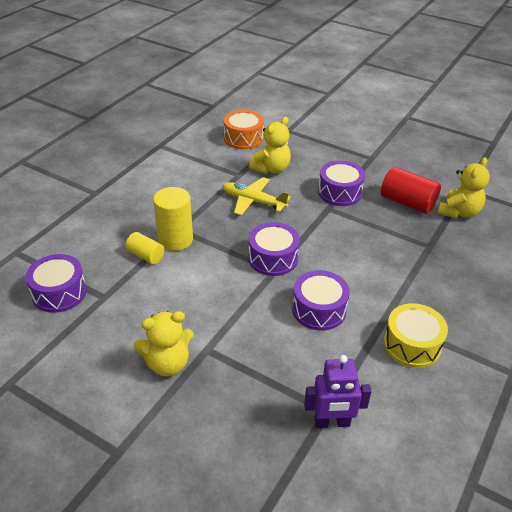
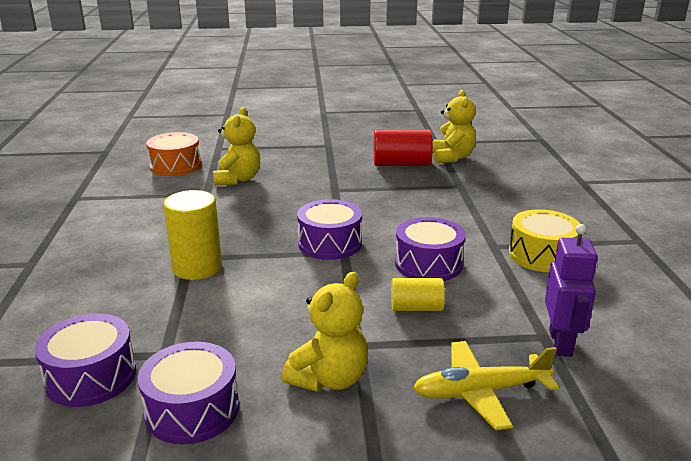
camera: 35 degrees left, 15 degrees down
yellow cylinder [126,232,165,264] -> yellow cylinder moved to [391,278,445,311]
yellow plane [222,177,291,216] -> yellow plane moved to [413,341,559,430]
purple robot [304,355,371,428] -> purple robot turned 45 degrees counterclockwise [545,224,598,357]
purple drum [318,160,365,206] -> purple drum moved to [138,342,239,444]

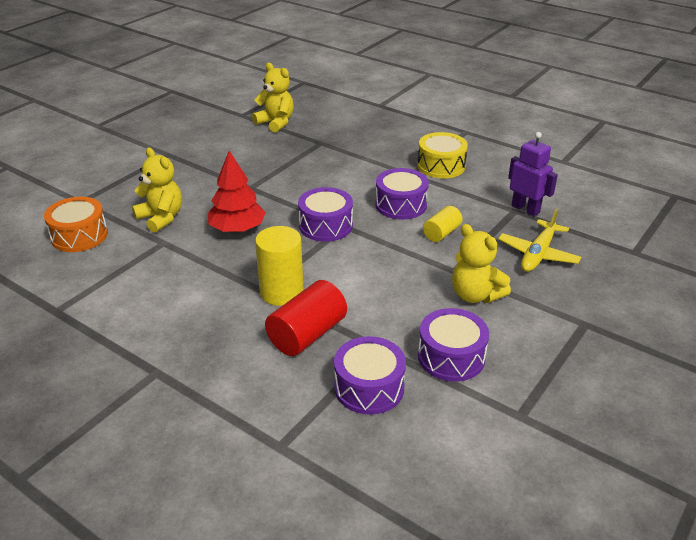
camera: 50 degrees left, 10 degrees up
yellow teddy bear [282,271,368,392] -> yellow teddy bear turned 150 degrees clockwise [452,224,511,303]
red cylinder [374,129,433,166] -> red cylinder moved to [265,280,347,356]
none -> red tree [208,151,266,233]

